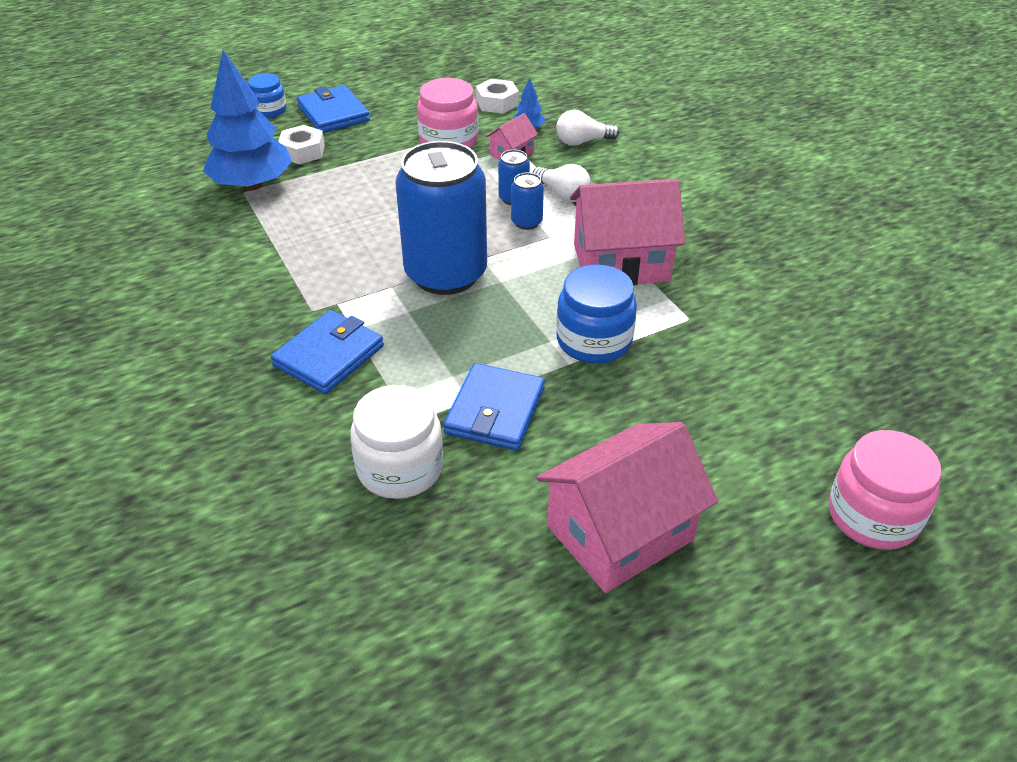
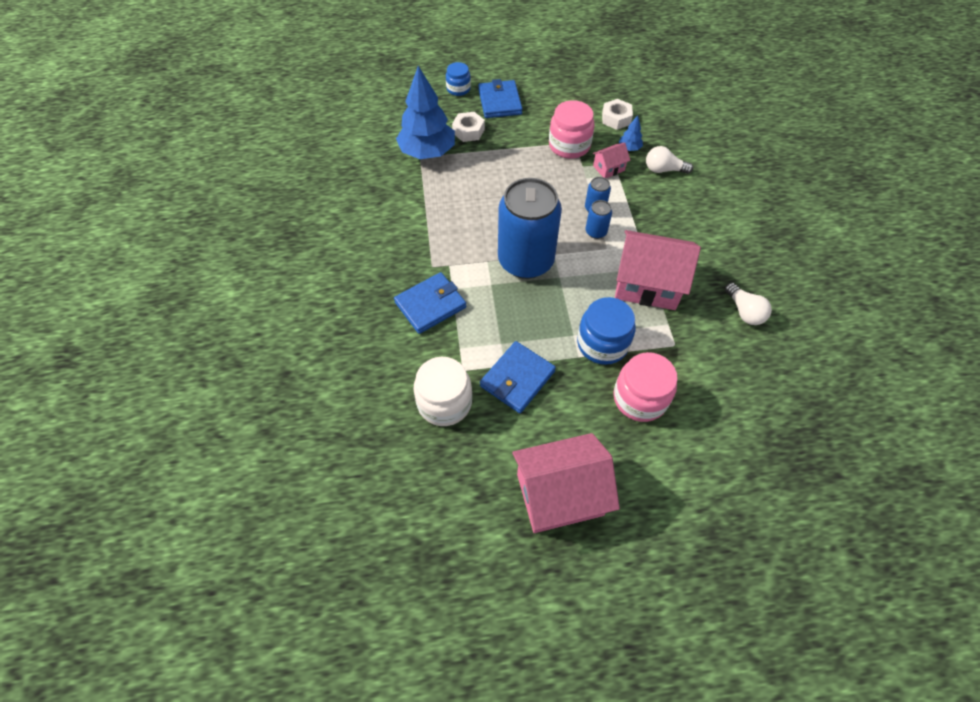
camera: 20 degrees right, 15 degrees up
white light bulb [533,164,591,202] -> white light bulb moved to [725,283,772,325]
pink jar [829,430,941,550] -> pink jar moved to [613,352,677,422]

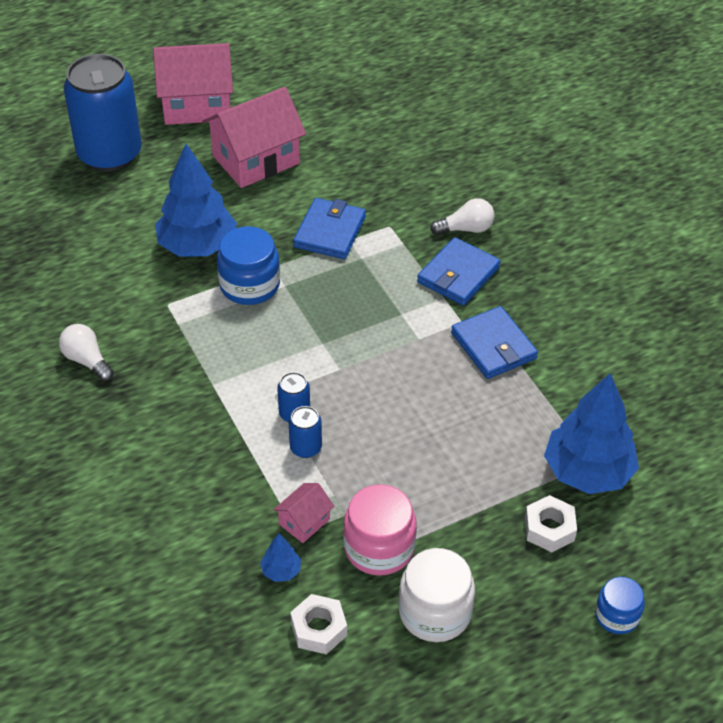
camera: 160 degrees right, 10 degrees down
white jar [413,357,472,426] -> white jar moved to [398,548,475,642]
blue wallet [478,79,523,118] -> blue wallet moved to [451,306,538,379]
blue can [498,178,562,279] -> blue can moved to [64,54,142,172]
pink jar [613,352,677,422] -> blue tree [155,144,237,256]
pink house [615,230,701,310] -> pink house moved to [153,43,233,125]
white light bulb [646,146,693,174] -> white light bulb moved to [430,198,495,235]

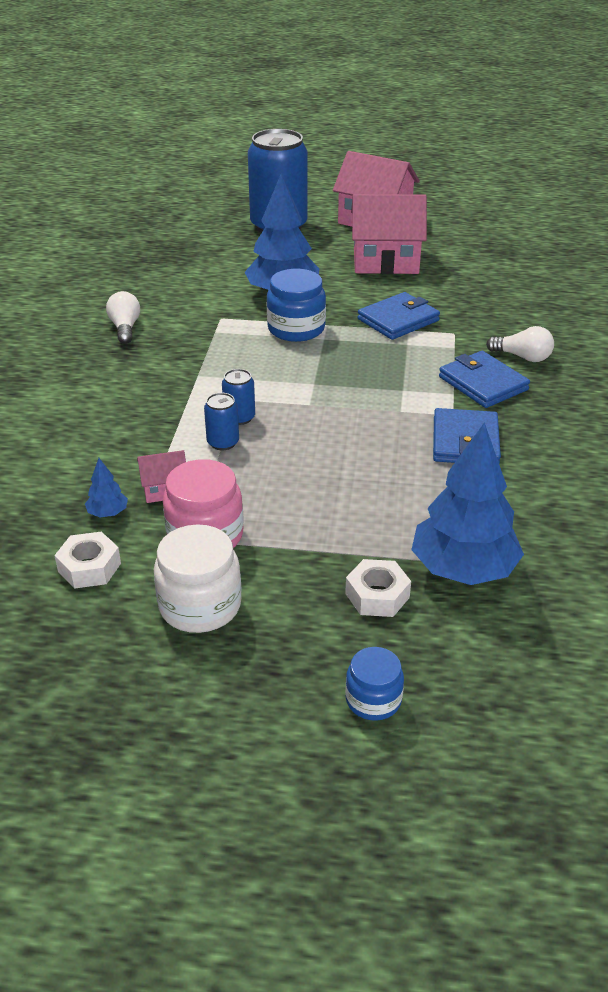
camera: 35 degrees right, 10 degrees down
blue wallet [417,237,501,306] -> blue wallet turned 75 degrees clockwise [439,351,530,408]

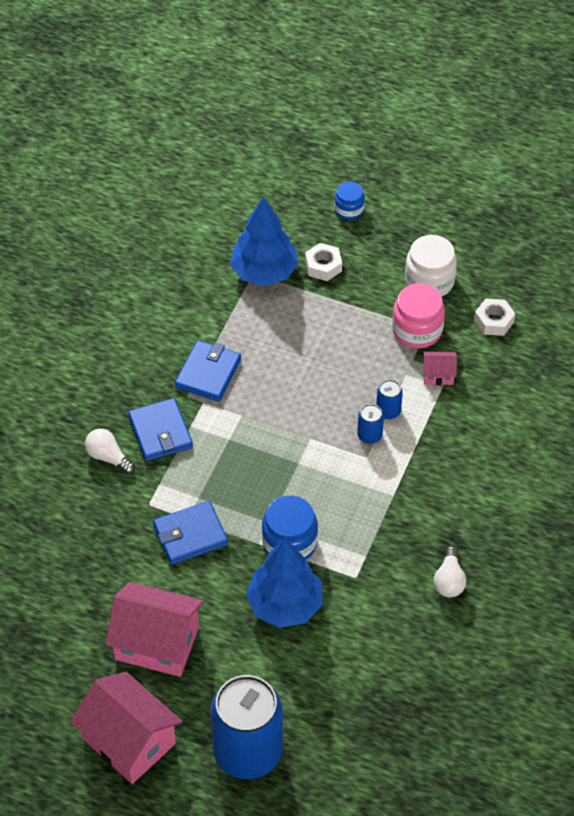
camera: 165 degrees left, 15 degrees up
blue tree [85,458,128,517] -> none

